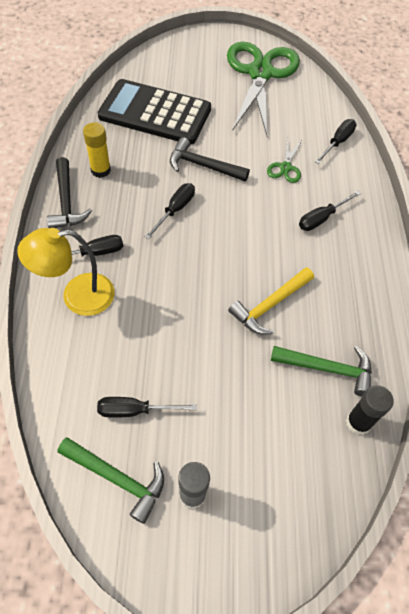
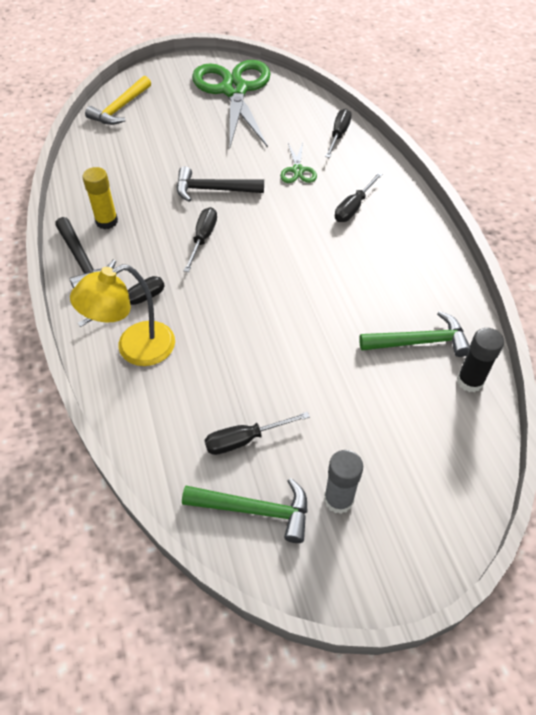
camera: 15 degrees left, 5 degrees down
black calculator [97,79,211,145] -> none
yellow hammer [228,267,314,335] -> yellow hammer moved to [85,76,151,125]

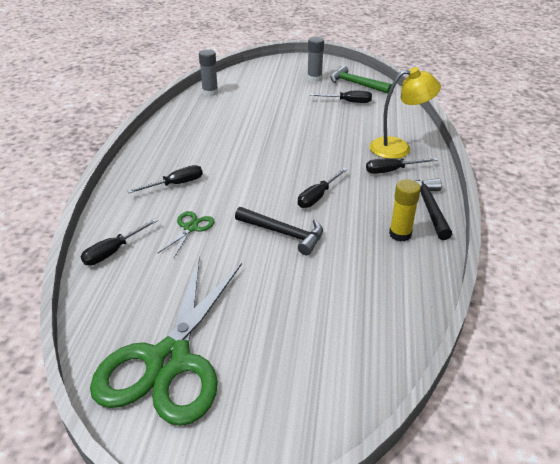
camera: 155 degrees left, 15 degrees down
yellow hammer [85,76,151,125] -> none
green hammer [359,311,470,357] -> none
black glue stick [457,328,504,392] -> grey glue stick [199,49,218,96]

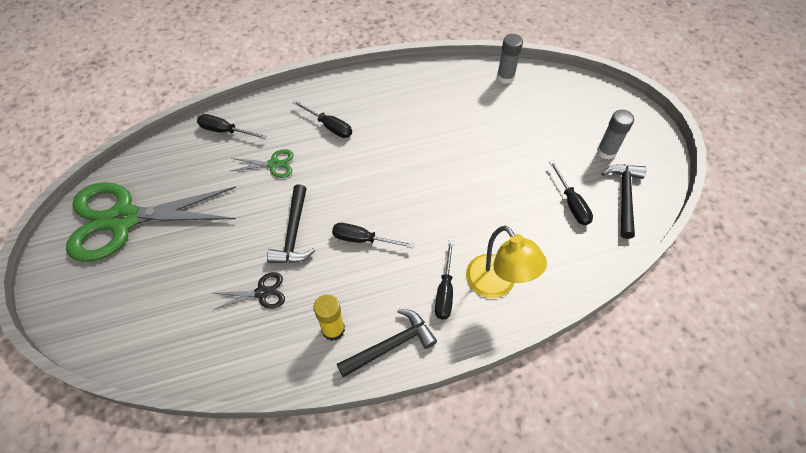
camera: 65 degrees right, 20 degrees up
green hammer [330,65,392,94] -> black hammer [602,164,646,239]
black screwdriver [366,158,438,174] -> black screwdriver turned 135 degrees counterclockwise [435,240,454,320]
none -> black scissors [213,272,285,310]

